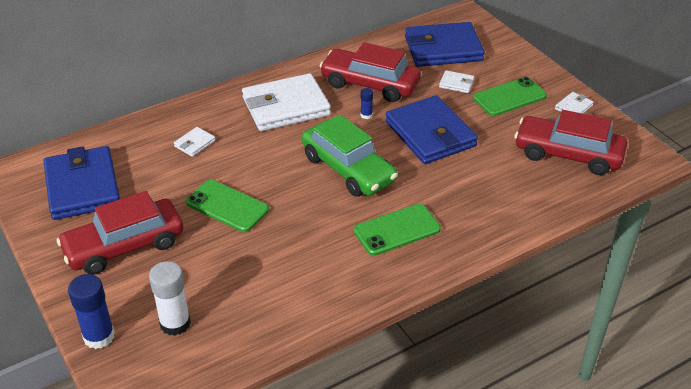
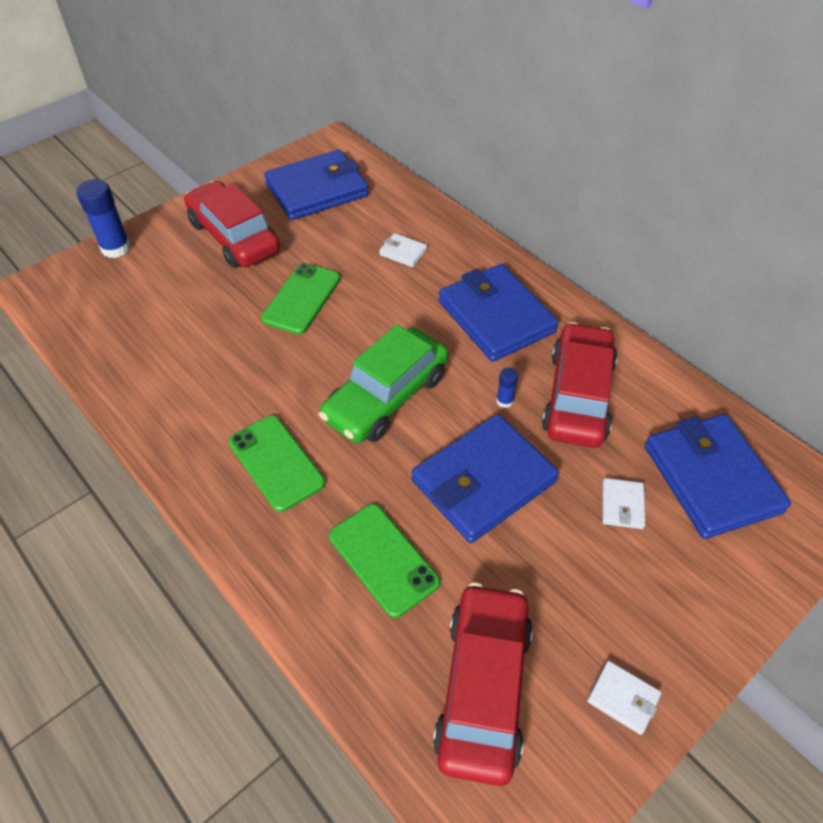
camera: 80 degrees right, 10 degrees up
white glue stick [149,261,191,336] -> none
white wallet [242,73,331,131] -> blue wallet [438,264,559,362]
green phone [473,77,547,116] -> green phone moved to [329,504,440,618]

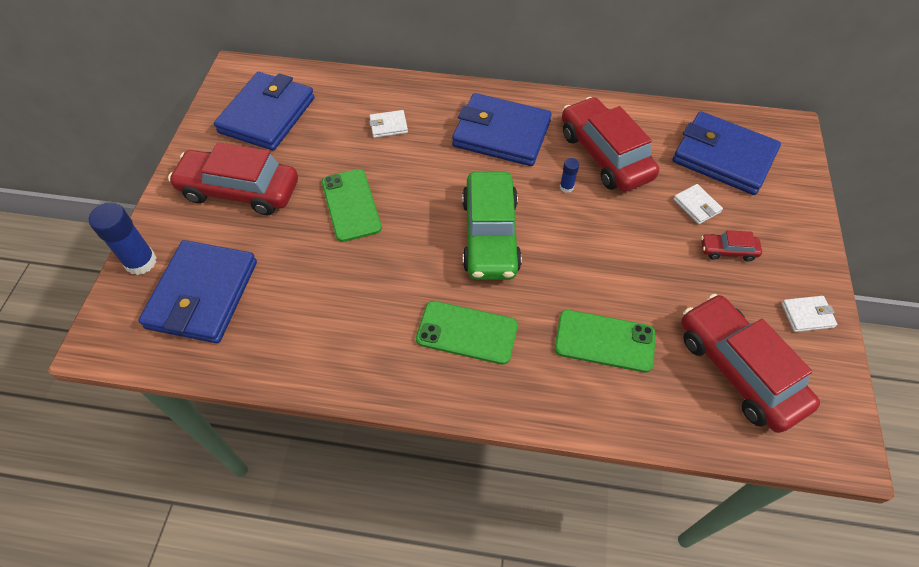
camera: 40 degrees left, 5 degrees up
blue wallet [412,414,559,543] -> blue wallet moved to [138,240,257,343]
none -> red car [701,230,762,261]

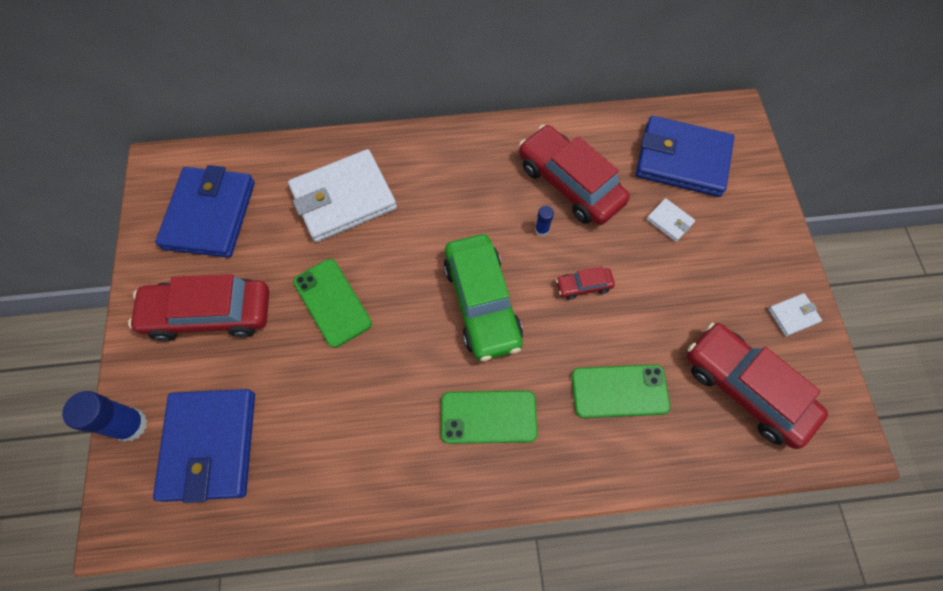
camera: 15 degrees left, 10 degrees up
white wallet [369,110,408,138] -> white wallet [288,149,397,242], size x2.37
blue wallet [452,93,552,166] -> none
red car [701,230,762,261] -> red car moved to [556,266,615,300]

